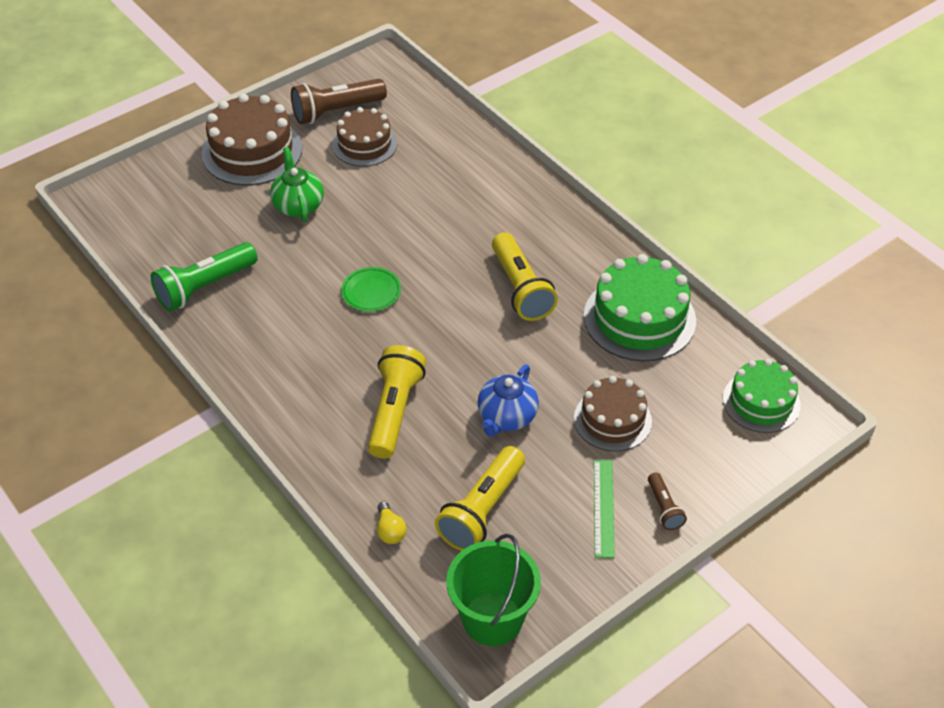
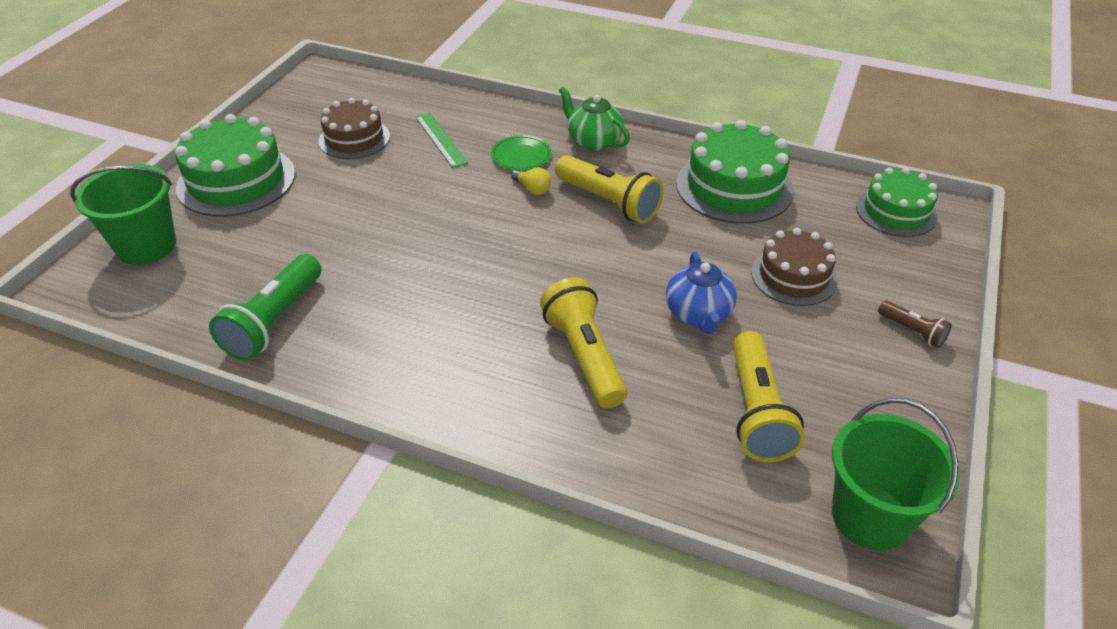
camera: 30 degrees left, 5 degrees down
brown cake [201,93,302,186] -> green cake [175,114,295,217]
green teapot [270,147,324,222] -> green teapot moved to [559,87,630,151]
brown flashlight [291,79,387,124] -> none
green plate [341,267,401,312] -> green plate moved to [491,135,552,170]
yellow light bulb [377,501,407,544] -> yellow light bulb moved to [511,167,551,195]
green ruler [594,460,615,558] -> green ruler moved to [415,113,468,168]
none -> green bucket [70,164,176,265]

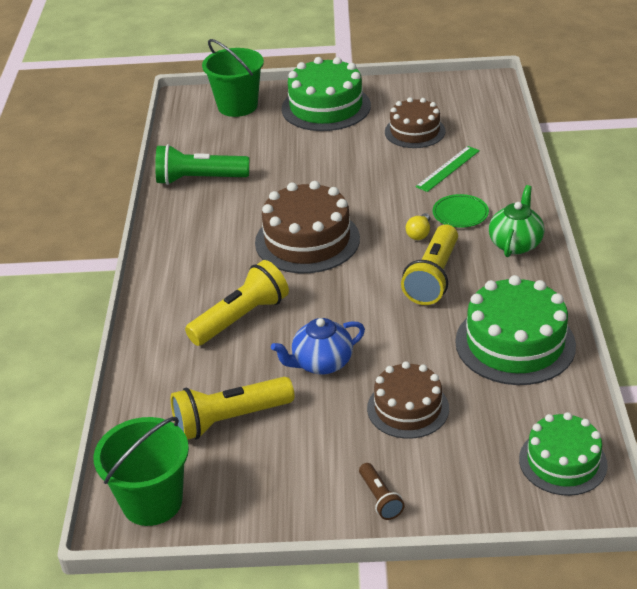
camera: 70 degrees right, 5 degrees down
brown flashlight [878,301,952,348] -> brown flashlight turned 45 degrees counterclockwise [359,463,404,520]
none -> brown cake [255,181,360,273]

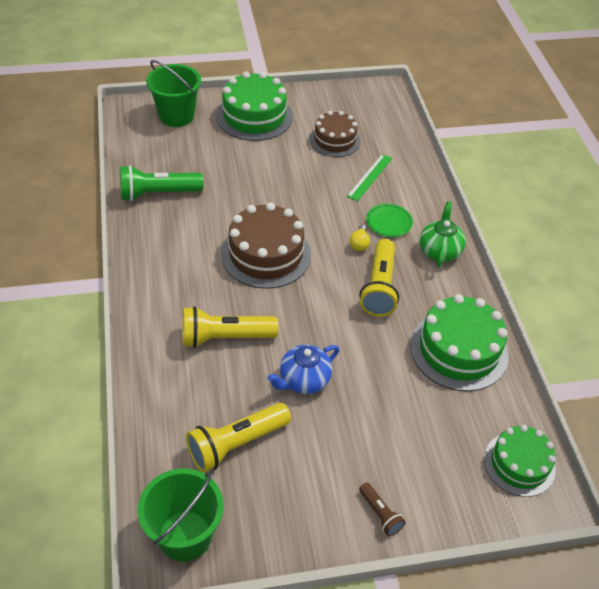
camera: 15 degrees left, 10 degrees up
yellow flashlight [185,260,289,346] -> yellow flashlight turned 135 degrees counterclockwise [183,306,278,348]
brown cake [367,361,449,439] -> none

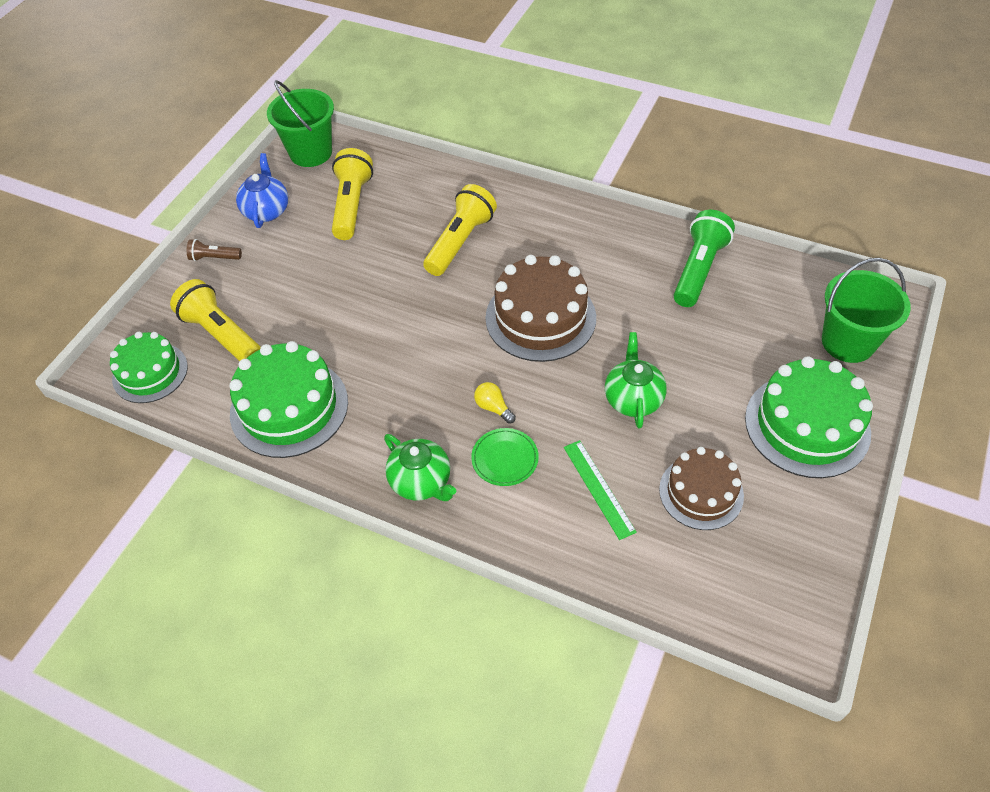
camera: 130 degrees right, 5 degrees up
blue teapot [267,345,339,394] -> blue teapot moved to [236,153,288,228]
yellow flashlight [359,239,399,317] -> yellow flashlight moved to [170,279,261,361]
none -> green teapot [605,332,667,428]

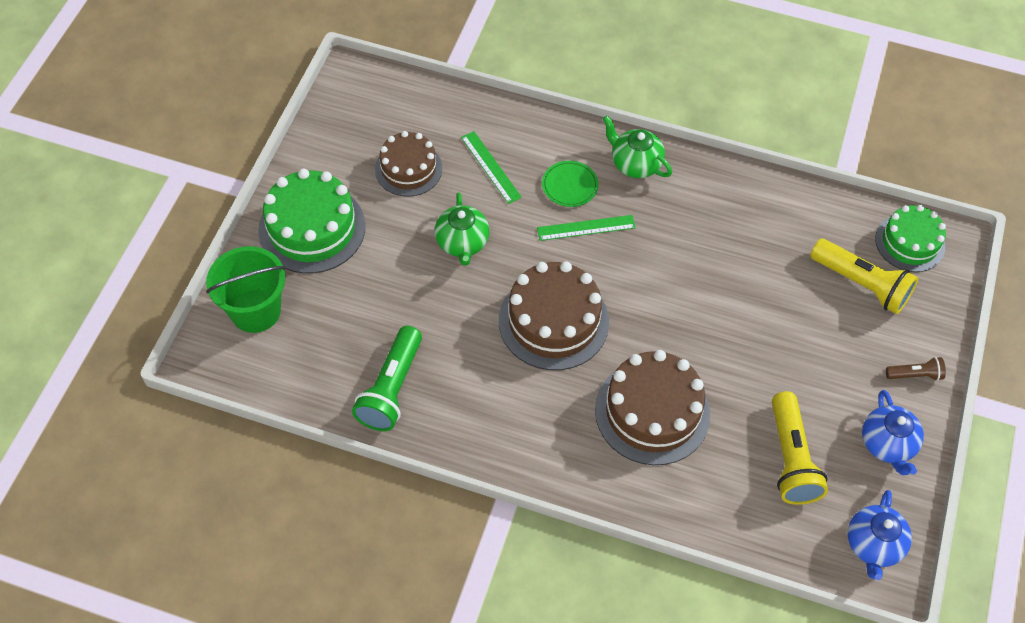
camera: 170 degrees right, 5 degrees up
green cake [229,341,348,458] -> none
green bucket [267,80,334,167] -> blue teapot [848,490,912,580]
yellow flashlight [423,184,497,276] -> brown cake [595,350,710,465]
yellow light bulb [474,382,516,424] -> green ruler [537,215,636,241]

